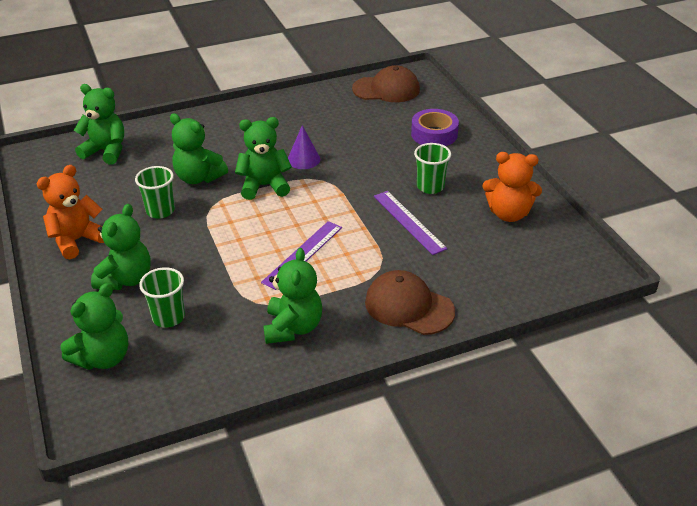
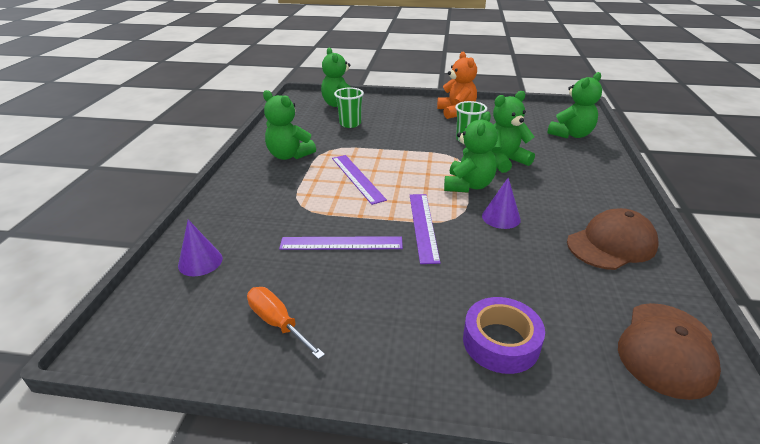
camera: 120 degrees right, 5 degrees down
green teddy bear [91,204,151,290] -> none
brown cap [365,270,455,335] -> brown cap moved to [567,208,659,270]
green cup [414,143,451,194] -> none
orange teddy bear [483,152,542,222] -> orange screwdriver [247,287,325,359]
none -> purple cone [178,220,223,276]
none -> purple ruler [410,194,440,264]

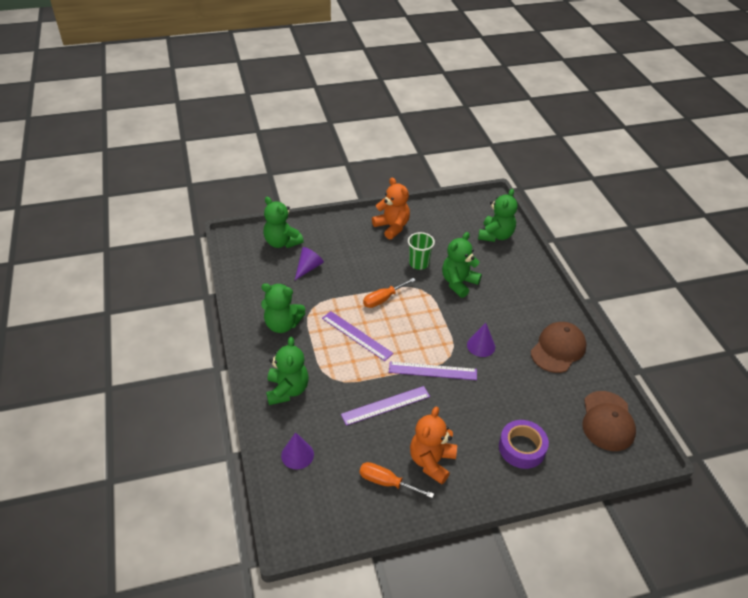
camera: 25 degrees left, 10 degrees up
green cup [334,88,364,128] -> purple cone [295,247,324,280]
purple ruler [410,194,440,264] -> purple ruler turned 60 degrees counterclockwise [389,362,477,380]
green teddy bear [444,111,498,192] -> green teddy bear moved to [266,337,309,405]
none -> orange screwdriver [363,278,416,308]
none -> orange teddy bear [410,406,457,484]

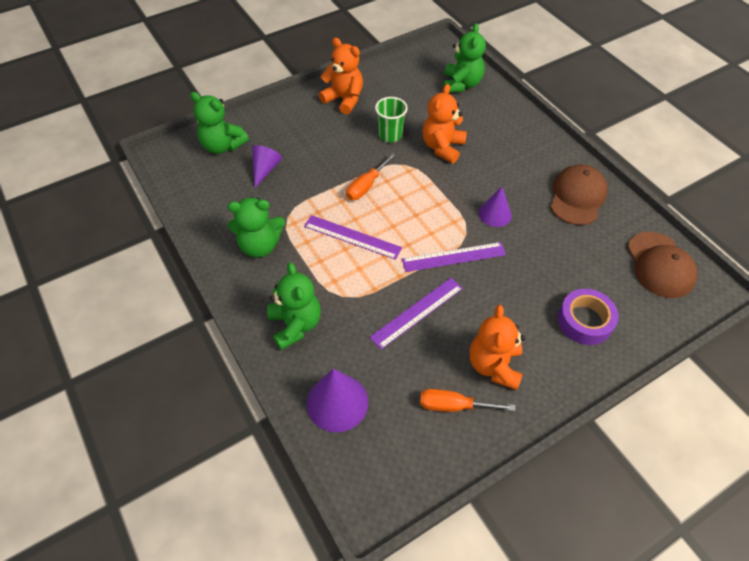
camera: 15 degrees left, 10 degrees up
purple cone [281,432,314,469] -> purple cone [307,369,368,432], size x1.53
green teddy bear [442,232,482,298] -> orange teddy bear [422,84,467,164]

